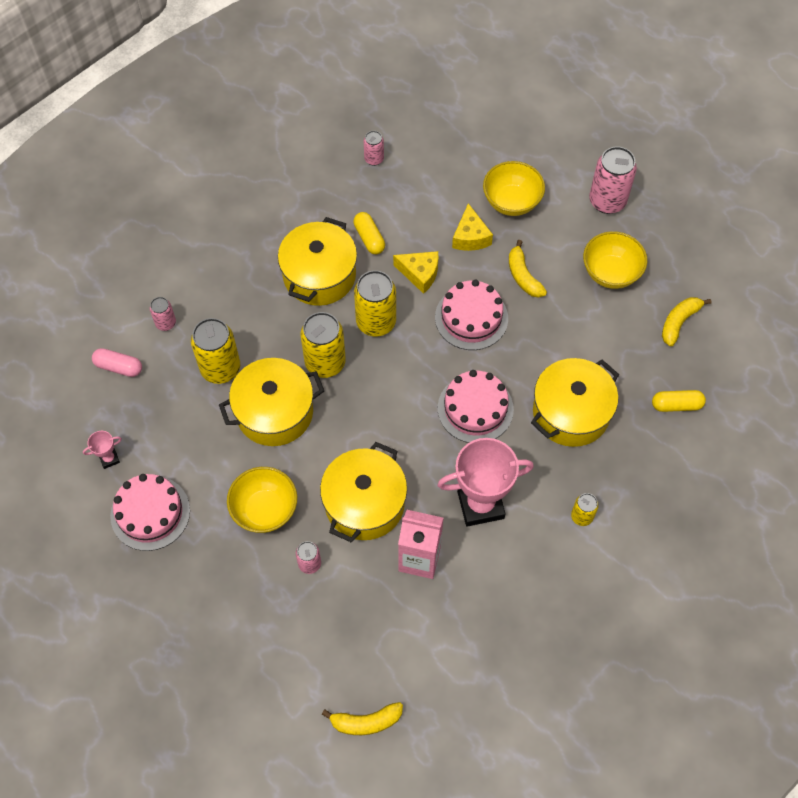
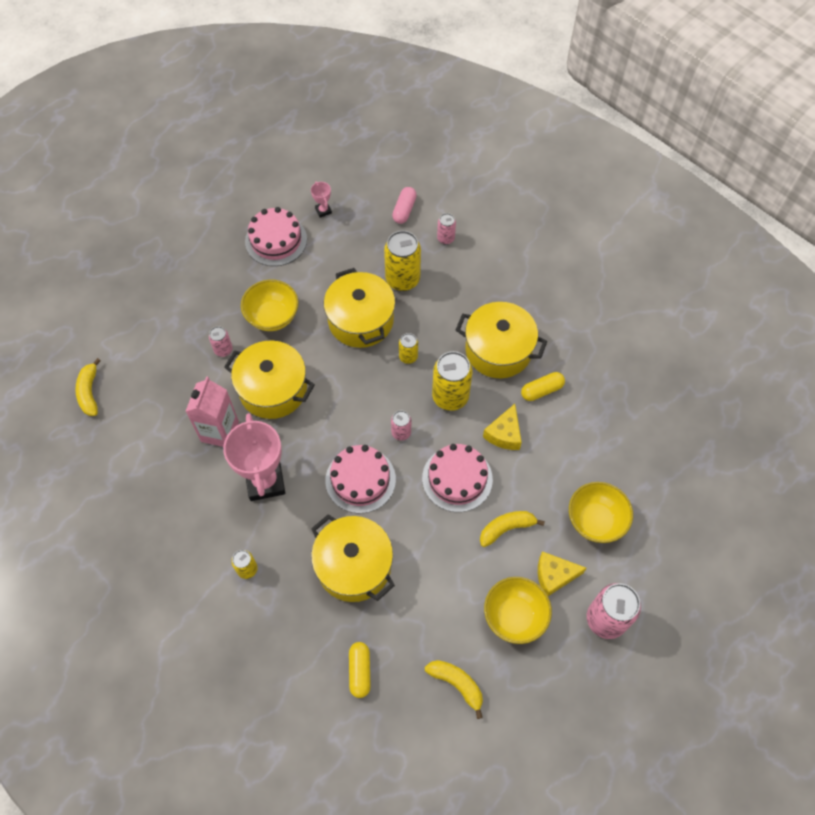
camera: 90 degrees right, 0 degrees up
yellow can [300,312,346,378] -> yellow can [399,333,418,364], size x0.52
pink can [364,131,384,166] -> pink can moved to [391,410,411,441]
yellow cheese [452,203,493,251] -> yellow cheese moved to [538,551,587,596]

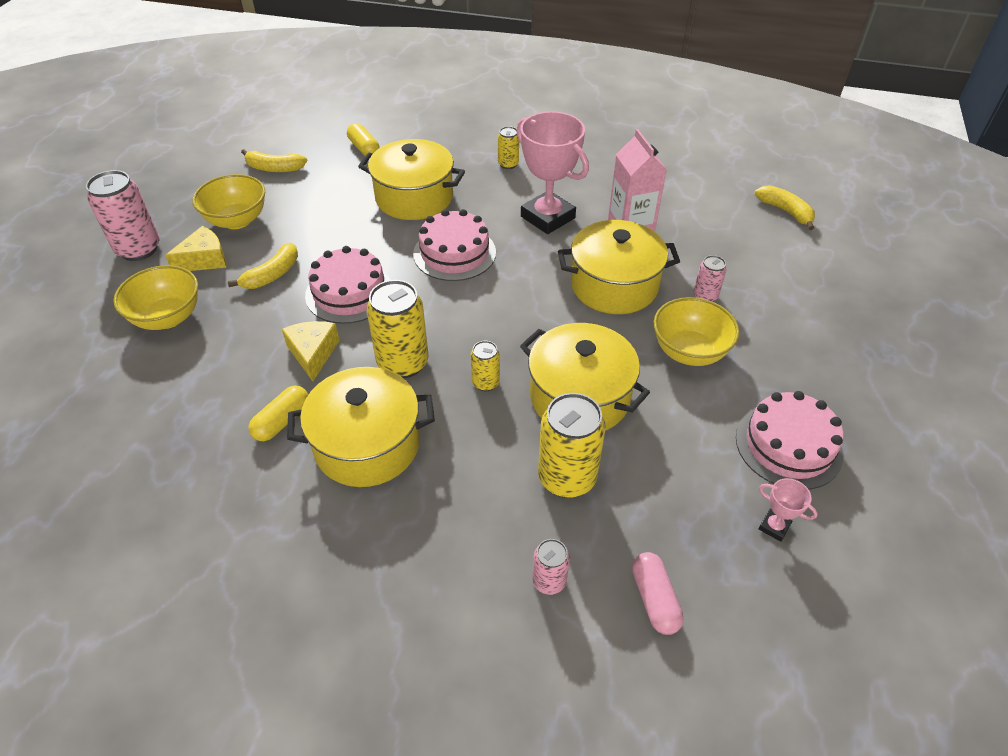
camera: 150 degrees right, 15 degrees down
pink can [391,410,411,441] -> none

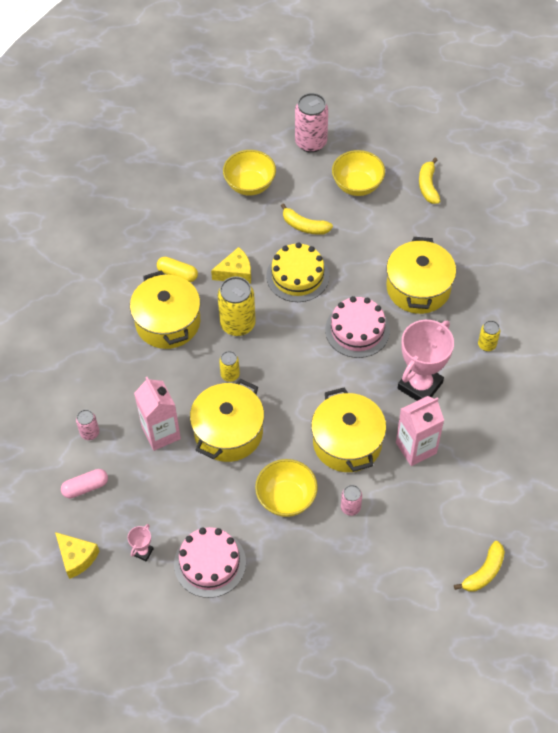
camera: 80 degrees right, 10 degrees up
yellow cheese [165,226,226,271] -> yellow cheese moved to [55,532,100,579]
pink cake [305,246,391,324] -> yellow cake [266,242,329,302]
yellow capsule [347,123,379,156] -> none
yellow can [538,393,606,498] -> pink carton [134,377,181,451]

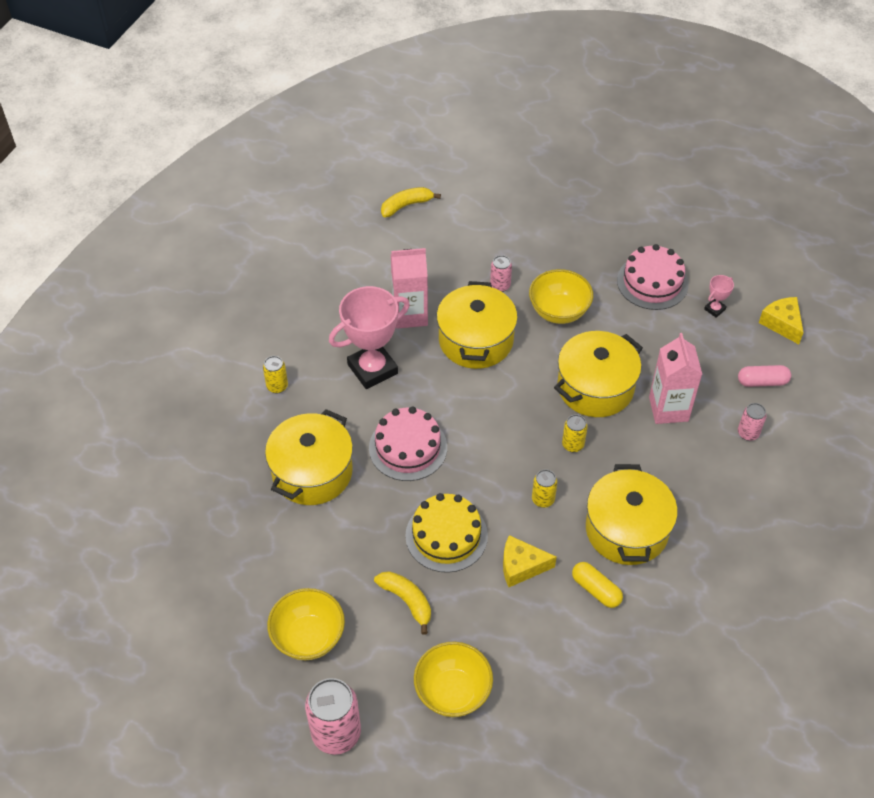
camera: 160 degrees left, 5 degrees down
yellow can [218,276,256,336] -> yellow can [532,469,557,508], size x0.52
yellow banana [419,158,440,204] -> none

